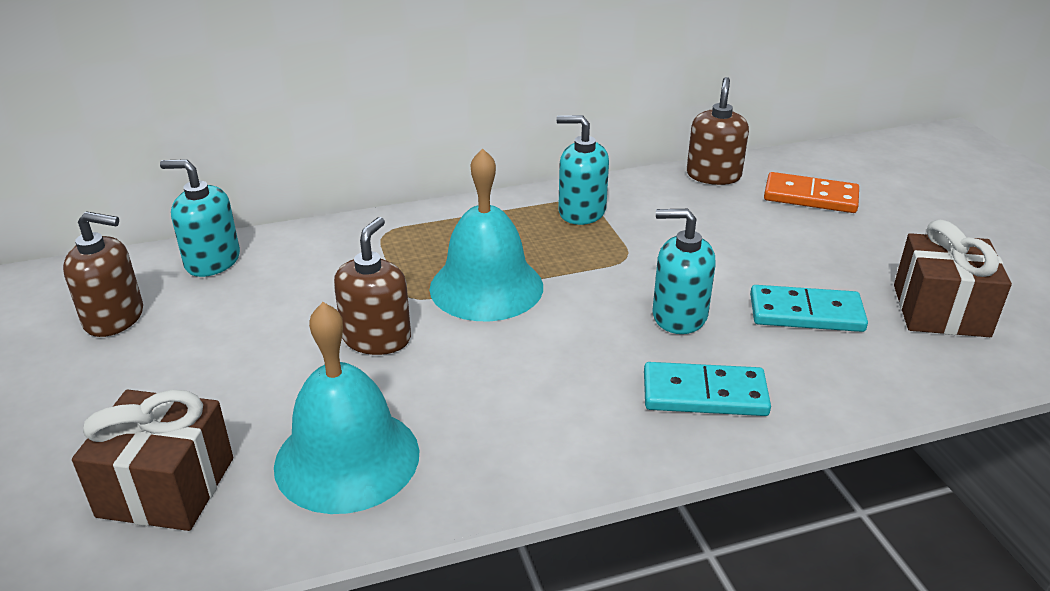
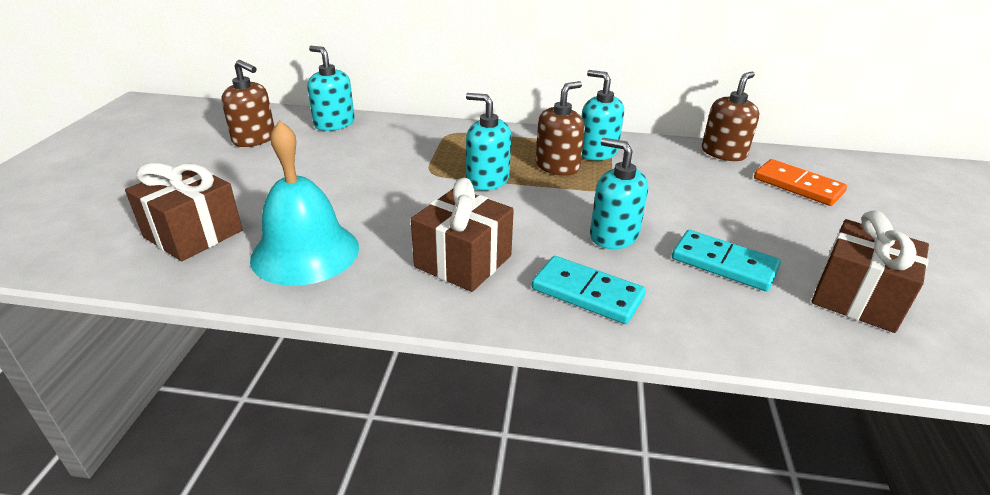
camera: 25 degrees right, 0 degrees up
brown soap dispenser [334,217,411,355] -> brown soap dispenser moved to [536,81,585,176]
turquoise bell [430,148,543,321] -> turquoise soap dispenser [466,93,511,191]
none -> brown gift [411,178,514,292]

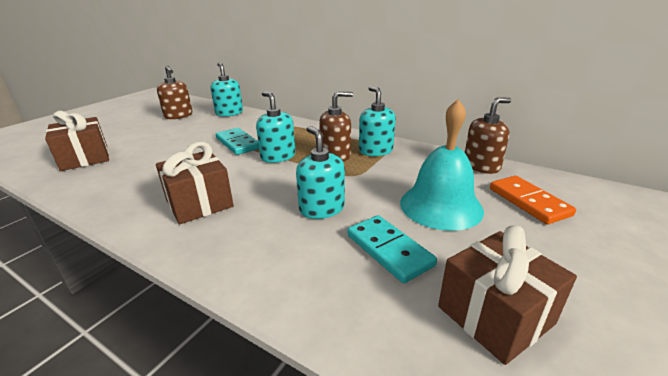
camera: 25 degrees right, 5 degrees down
turquoise bell [250,120,359,286] -> turquoise bell moved to [400,99,484,231]
turquoise domino [532,256,646,324] -> turquoise domino moved to [216,128,259,155]

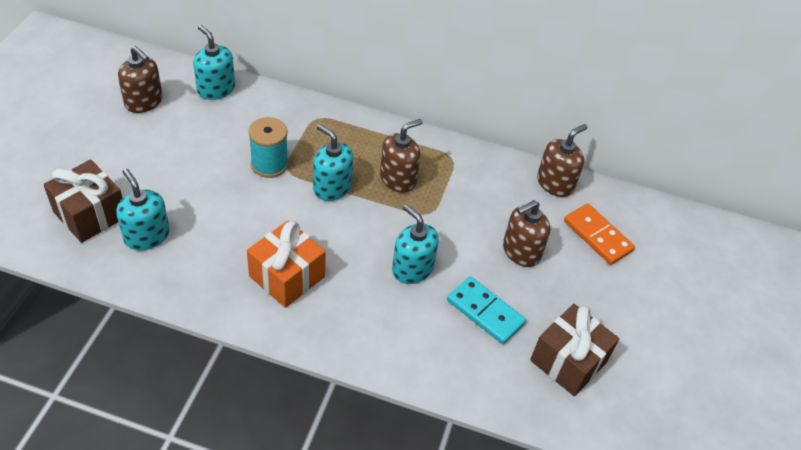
camera: 20 degrees left, 20 degrees up
brown gift [156,142,234,225] -> orange gift [247,220,326,308]
turquoise domino [216,128,259,155] -> turquoise spool [248,117,288,178]
turquoise soap dispenser [359,86,396,156] -> turquoise soap dispenser moved to [116,169,169,251]
turquoise bell [400,99,484,231] -> brown soap dispenser [503,200,550,267]

